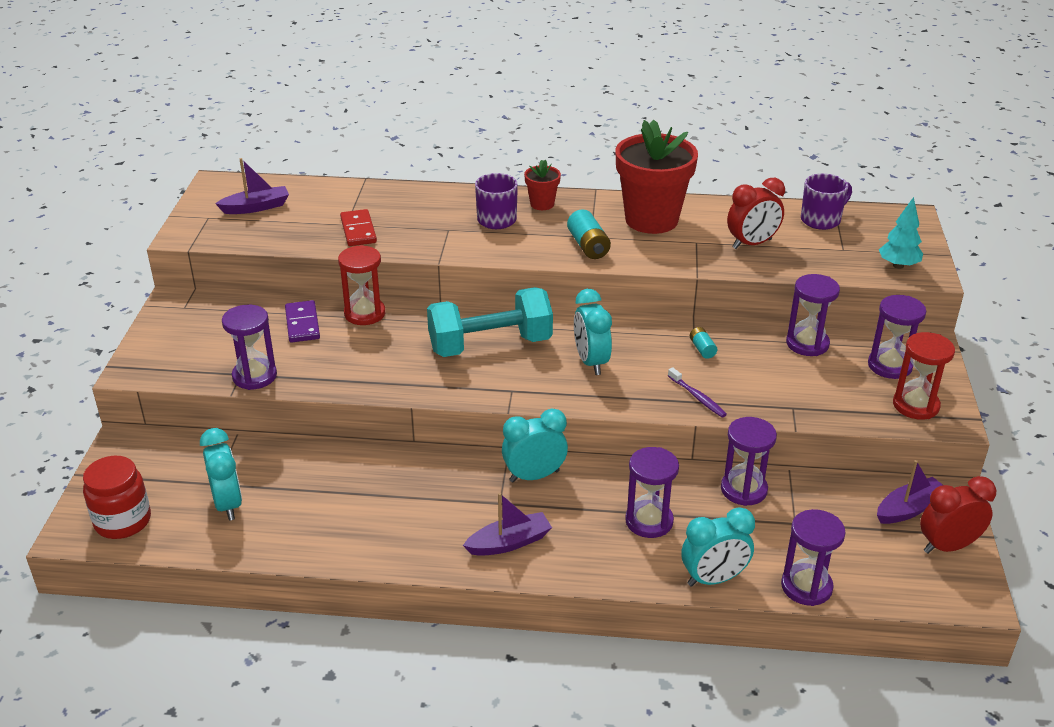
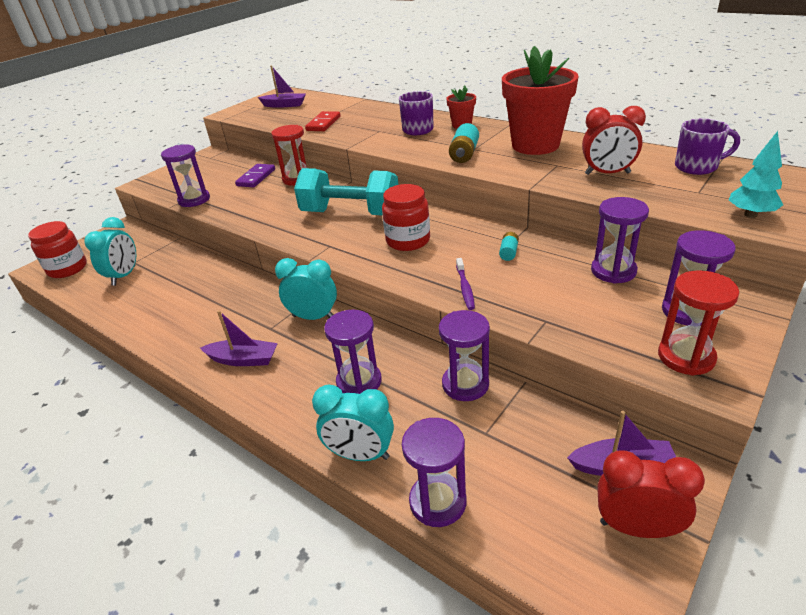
camera: 35 degrees right, 0 degrees up
turquoise clock [574,289,612,375] -> red jar [382,184,430,251]

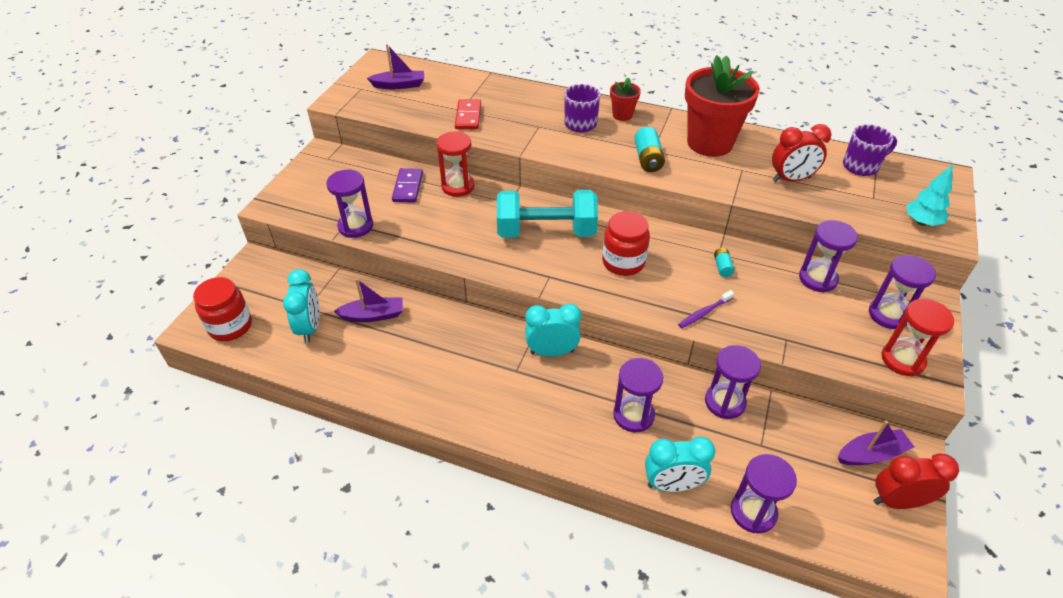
camera: 20 degrees left, 10 degrees up
purple boat [200,310,278,366] -> purple boat moved to [333,279,403,322]
purple toothbrush [456,258,475,310] -> purple toothbrush turned 75 degrees clockwise [678,290,734,328]

